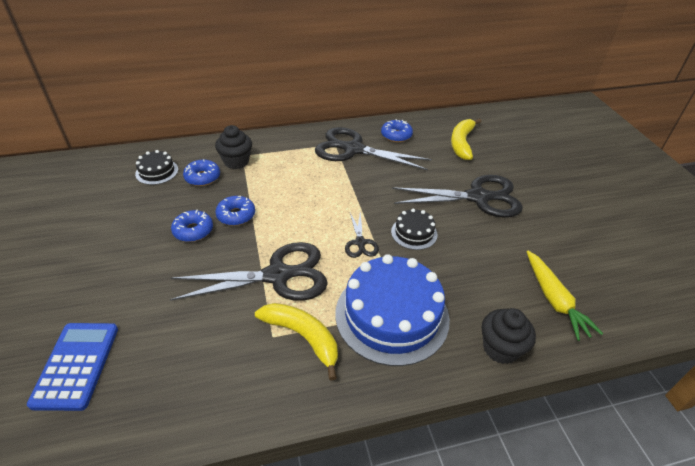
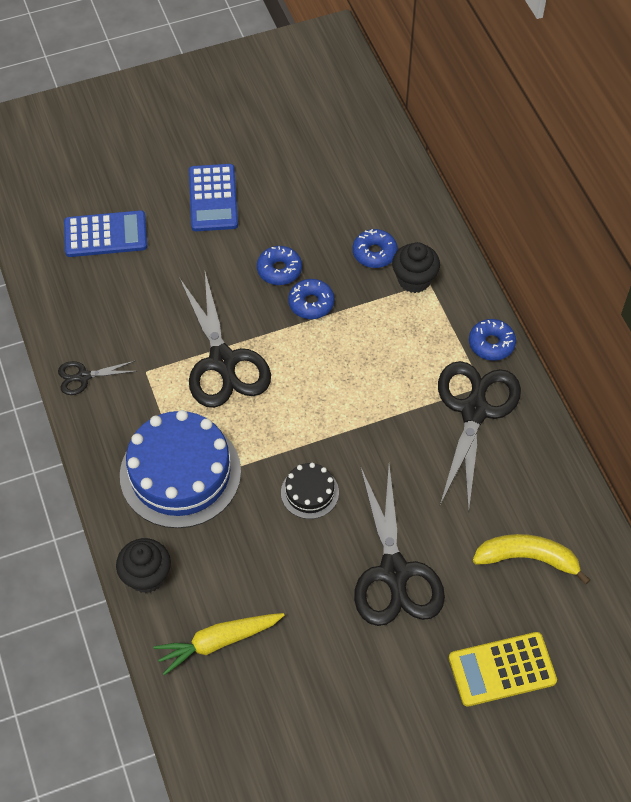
camera: 85 degrees right, 15 degrees up
black cake [135,150,178,185] -> none
yellow banana [255,303,338,380] -> none
black scissors [345,212,379,258] -> black scissors moved to [58,361,137,395]
blue donut [381,119,413,142] -> blue donut moved to [469,319,516,361]
none -> blue calculator [189,164,238,231]
none -> yellow calculator [449,632,557,707]

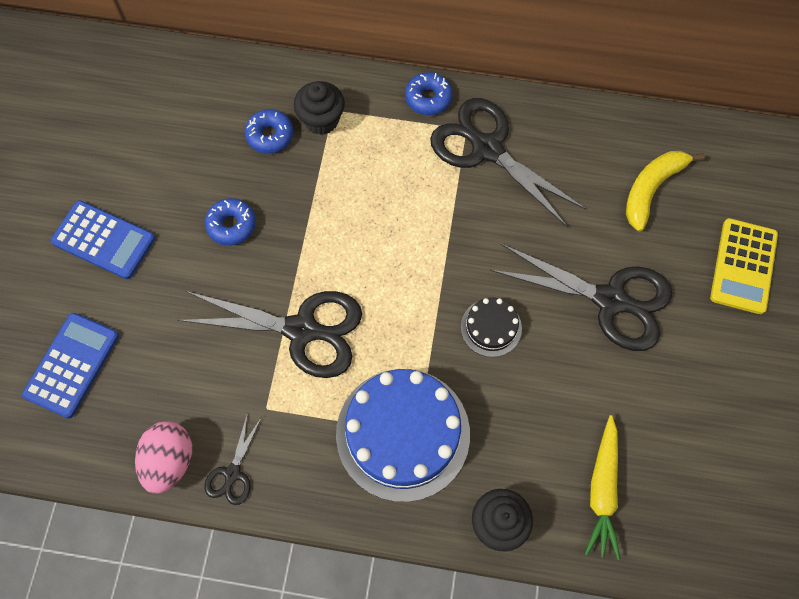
camera: 60 degrees left, 10 degrees up
blue donut [288,279,334,319] -> none
none -> pink egg [135,421,192,494]

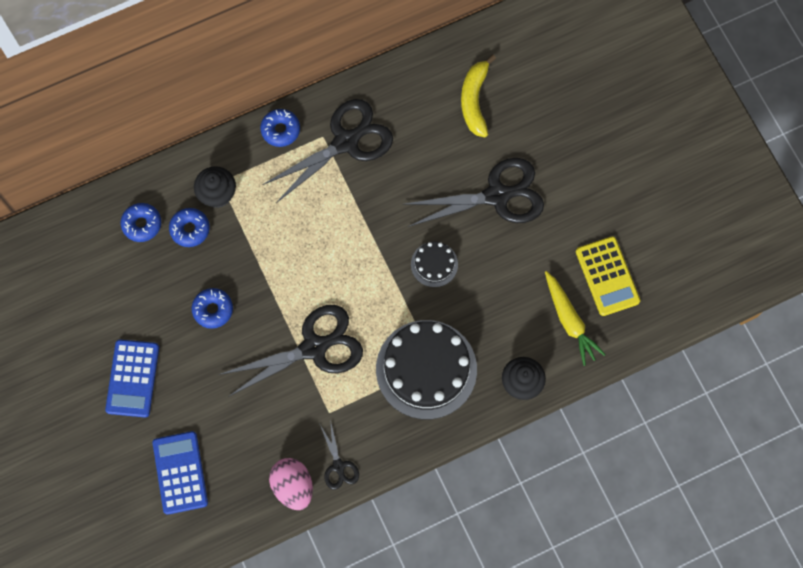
camera: 35 degrees left, 5 degrees up
blue calculator [50,200,155,279] -> blue calculator turned 105 degrees clockwise [105,340,159,417]
blue cake [336,369,470,502] -> black cake [376,320,477,419]
black scissors [430,98,586,228] -> black scissors turned 135 degrees clockwise [262,99,393,203]
yellow calculator [710,218,778,314] -> yellow calculator moved to [576,236,640,316]
none -> blue donut [121,203,161,242]

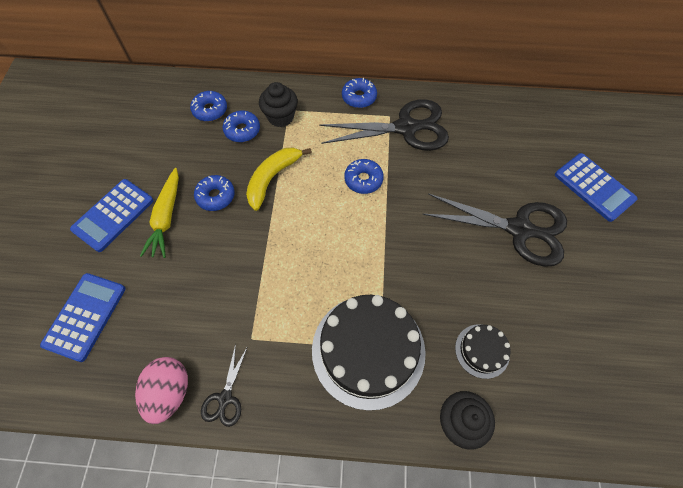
camera: 30 degrees right, 10 degrees down
black scissors [219,305,363,397] -> none
black cake [411,242,458,287] -> black cake moved to [455,324,511,379]
yellow banana [461,55,496,137] -> yellow banana moved to [246,147,312,211]
yellow carrot [545,271,606,366] -> yellow carrot moved to [140,168,179,258]
yellow calculator [576,236,640,316] -> none
none -> blue donut [344,159,384,194]
none -> blue calculator [555,153,638,222]

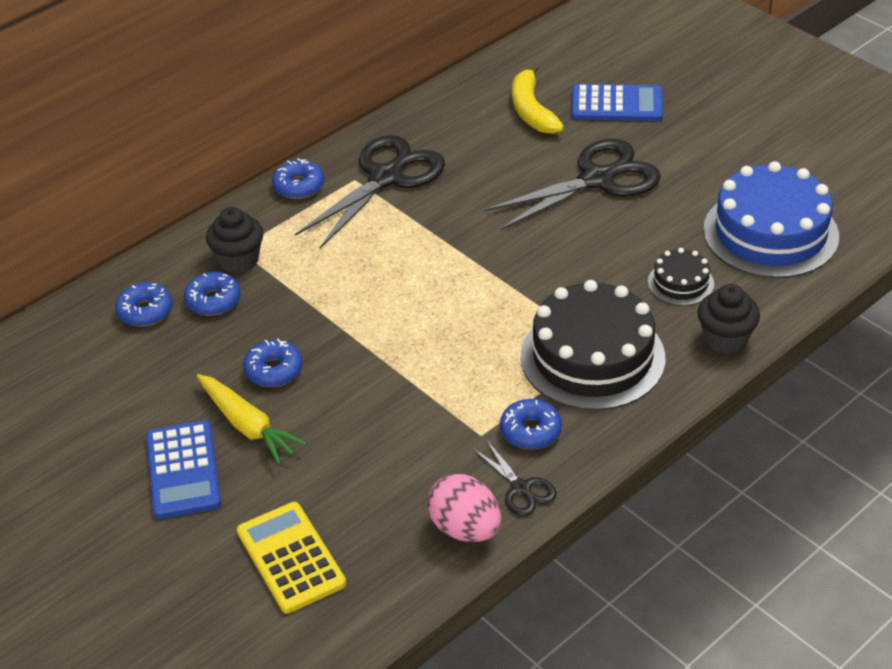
camera: 45 degrees left, 20 degrees down
blue calculator [40,273,125,362] -> yellow calculator [237,502,346,613]
yellow banana [246,147,312,211] -> yellow banana moved to [512,63,564,134]
blue donut [344,159,384,194] -> blue donut moved to [500,399,562,450]
none -> blue cake [703,161,839,278]

